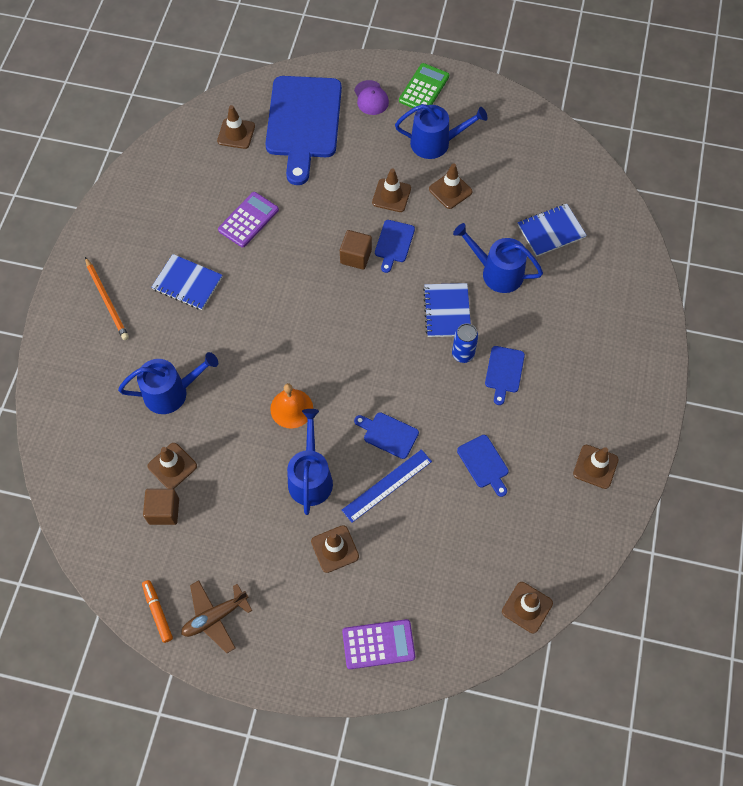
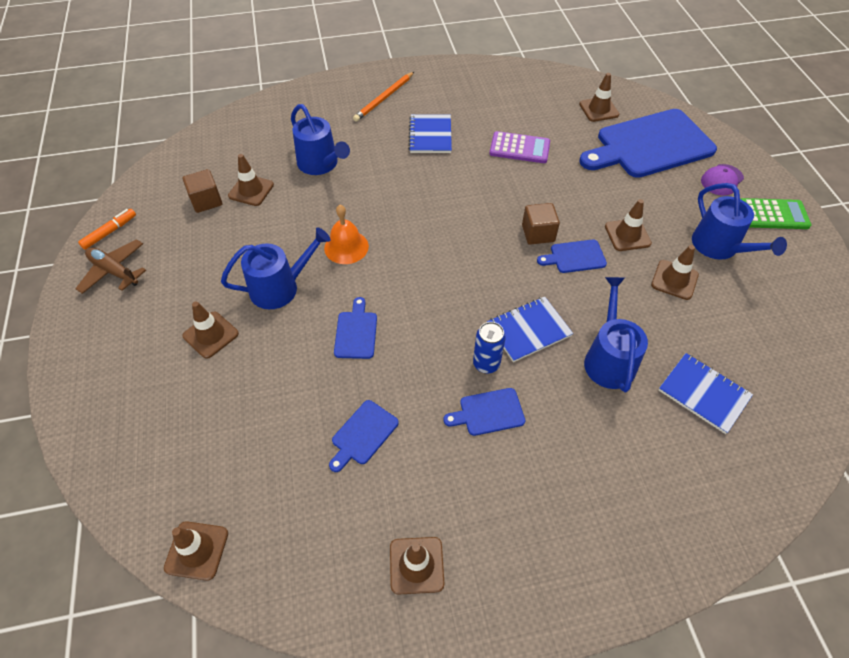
camera: 65 degrees right, 10 degrees down
blue ruler [342,449,432,523] -> none
purple calculator [342,619,415,669] -> none

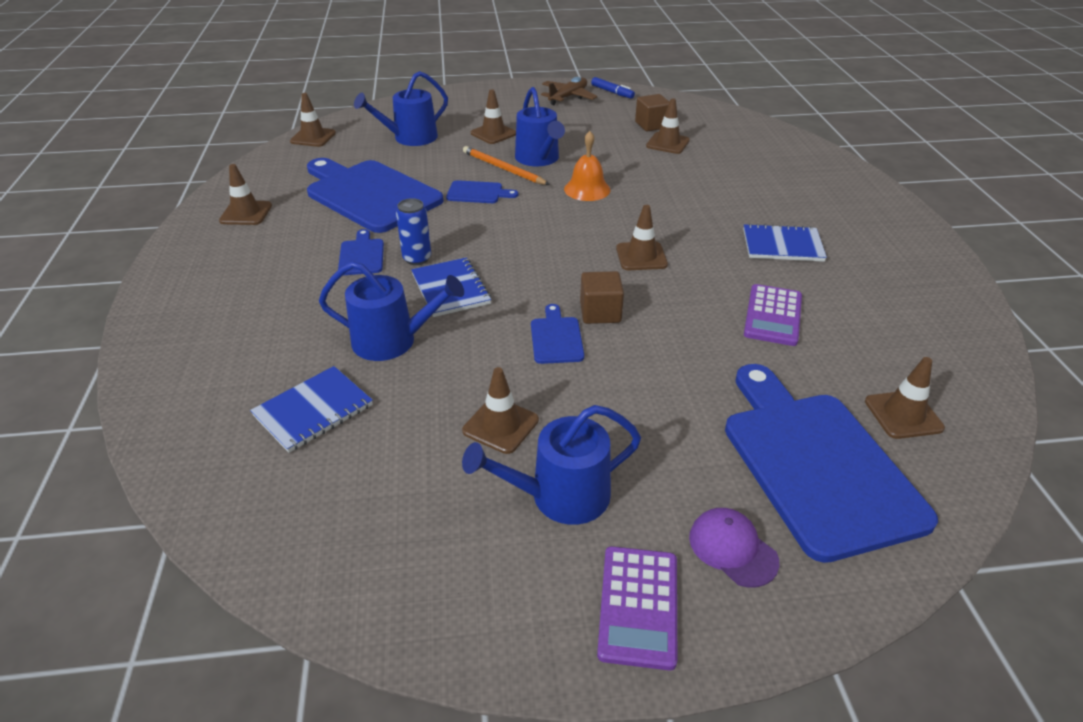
camera: 95 degrees right, 15 degrees down
orange marker [78,209,136,250] -> blue marker [591,77,635,99]
blue watering can [291,104,350,175] -> blue watering can moved to [354,71,448,146]
blue cutting board [329,400,399,472] -> blue cutting board [307,158,444,233], size x2.32
orange pencil [353,72,414,122] -> orange pencil moved to [463,146,550,185]
brown traffic cone [605,199,652,251] -> brown traffic cone moved to [616,205,668,270]
green calculator [741,198,811,229] -> purple calculator [597,546,677,670]

